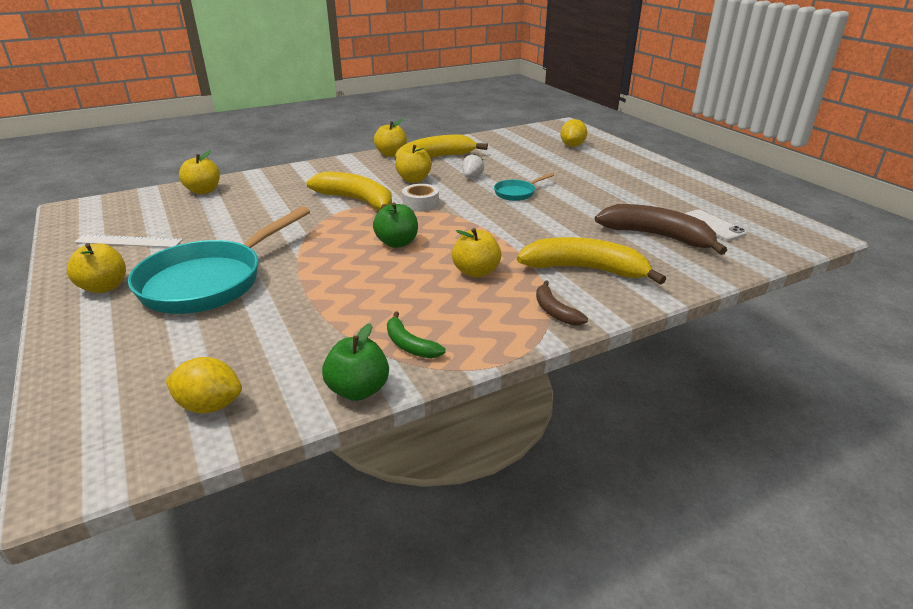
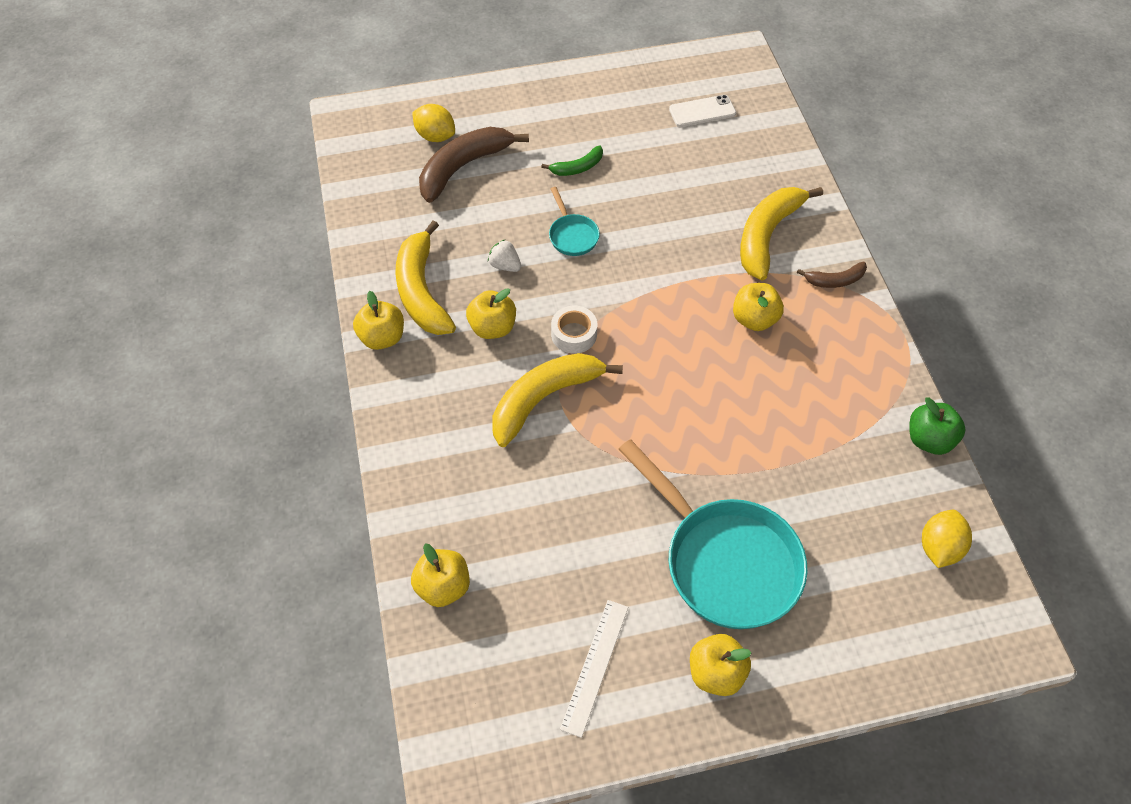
camera: 75 degrees left, 25 degrees up
green apple [373,202,418,248] -> none
green banana [387,312,446,358] -> green banana moved to [541,146,603,176]
brown banana [595,204,727,255] -> brown banana moved to [419,127,529,203]

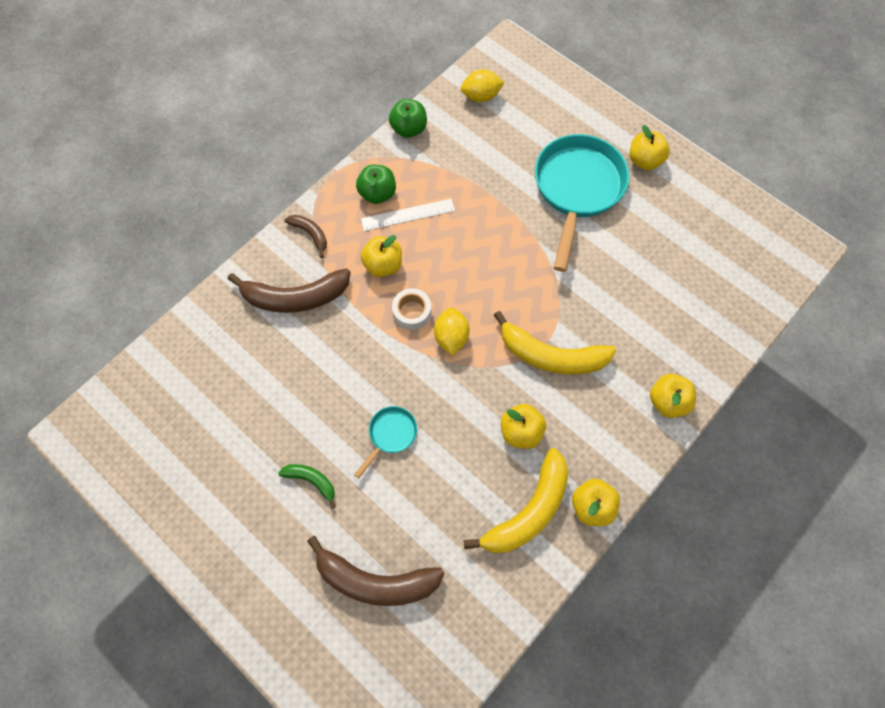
camera: 125 degrees left, 10 degrees up
yellow apple [411,544,470,607] -> yellow apple moved to [650,374,696,418]
yellow lemon [412,104,455,142] -> yellow lemon moved to [434,307,470,355]
white strawberry [488,240,521,272] -> none
white tape [551,306,597,354] -> white tape moved to [392,288,431,330]
white ruler [560,600,628,738] -> white ruler moved to [361,199,455,231]
white phone [669,95,736,127] -> none
yellow banana [740,187,823,281] -> brown banana [228,268,351,313]
none -> green apple [356,165,396,204]

